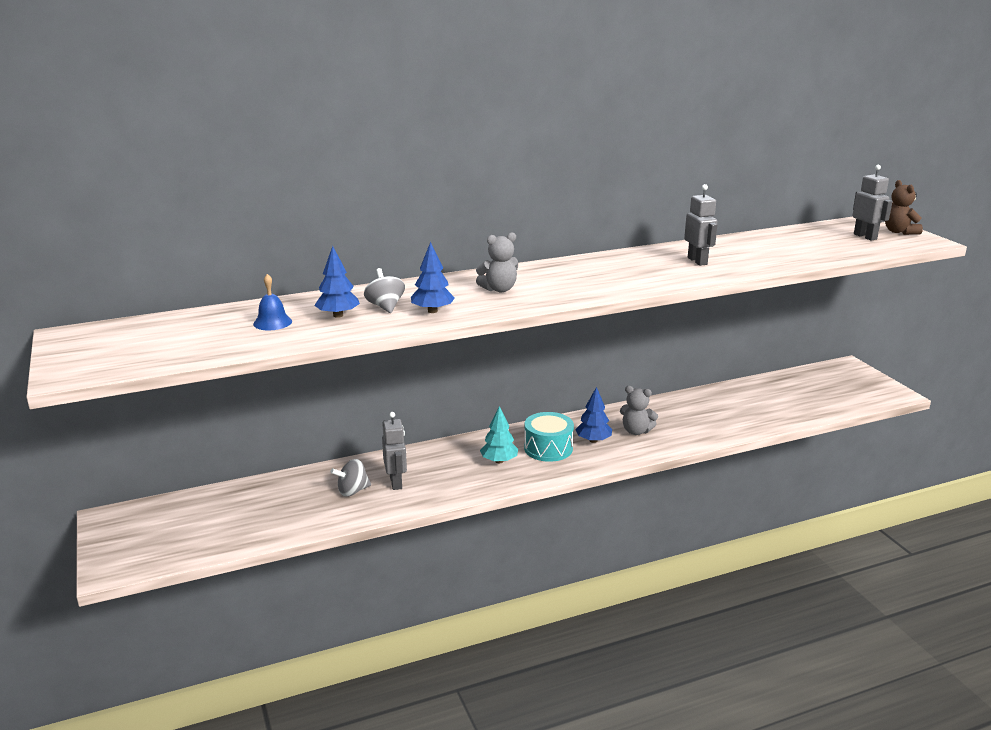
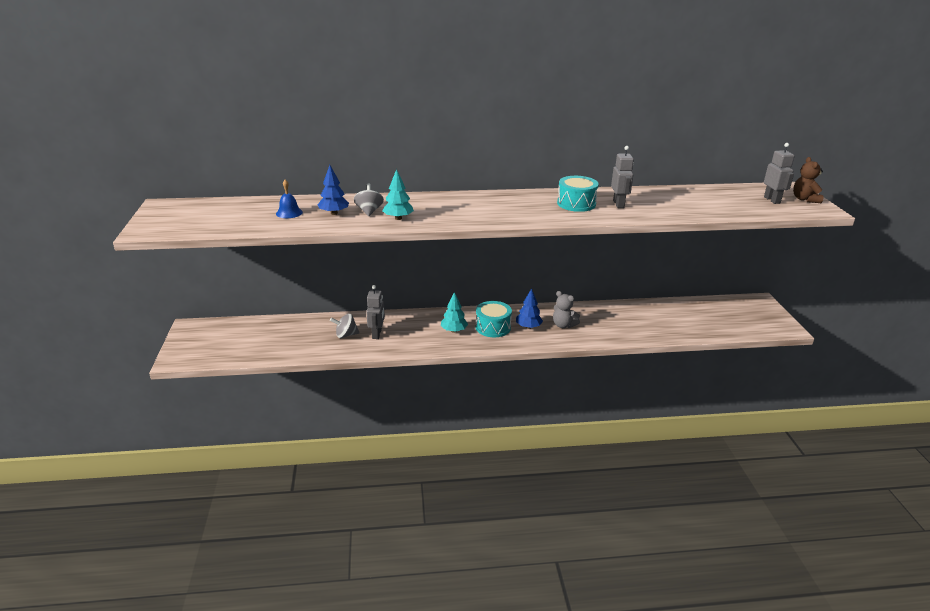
camera: 15 degrees right, 5 degrees up
blue tree [411,242,455,313] -> turquoise tree [382,169,414,220]
grey teddy bear [476,232,518,292] -> none
none -> turquoise drum [557,176,599,212]

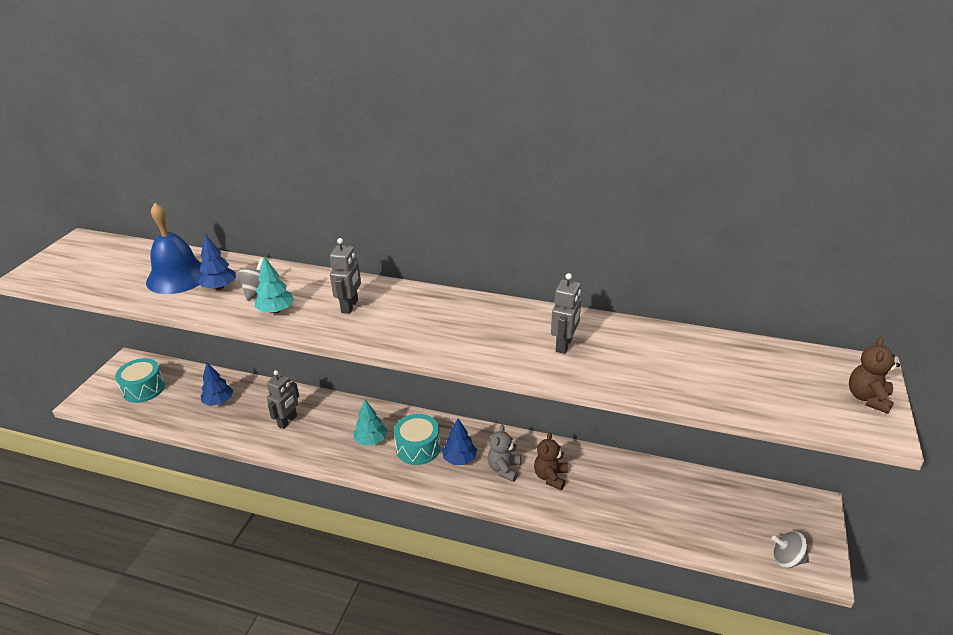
camera: 25 degrees right, 5 degrees up
blue bell [276,180,303,218] -> blue bell [146,203,202,294], size x2.00
grey spinning top [330,314,360,338] -> grey spinning top moved to [771,531,809,568]
grey teddy bear [553,291,580,328] -> grey teddy bear turned 45 degrees clockwise [487,425,521,482]
turquoise drum [557,176,599,212] -> turquoise drum moved to [115,358,165,403]
grey robot [764,143,795,204] -> grey robot moved to [330,238,361,314]
none -> blue tree [201,362,233,406]
none -> brown teddy bear [534,432,568,490]

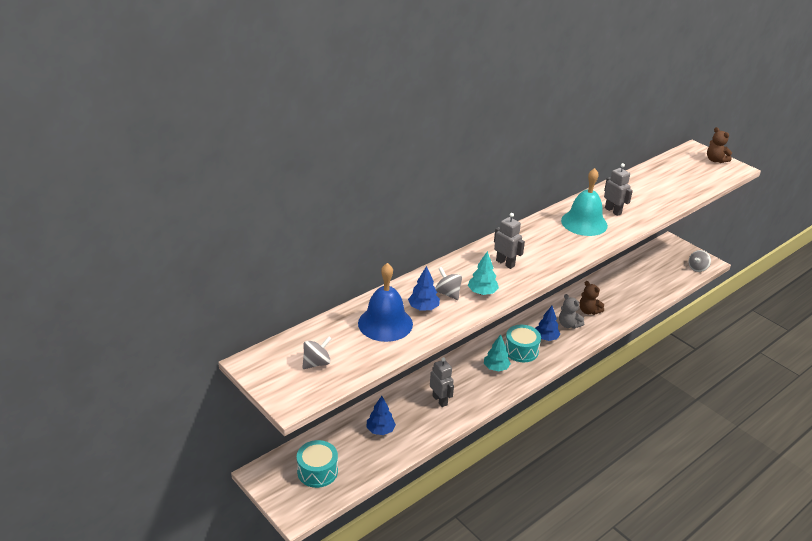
camera: 60 degrees left, 0 degrees up
none -> grey spinning top [302,336,332,369]
none -> turquoise bell [561,168,608,236]

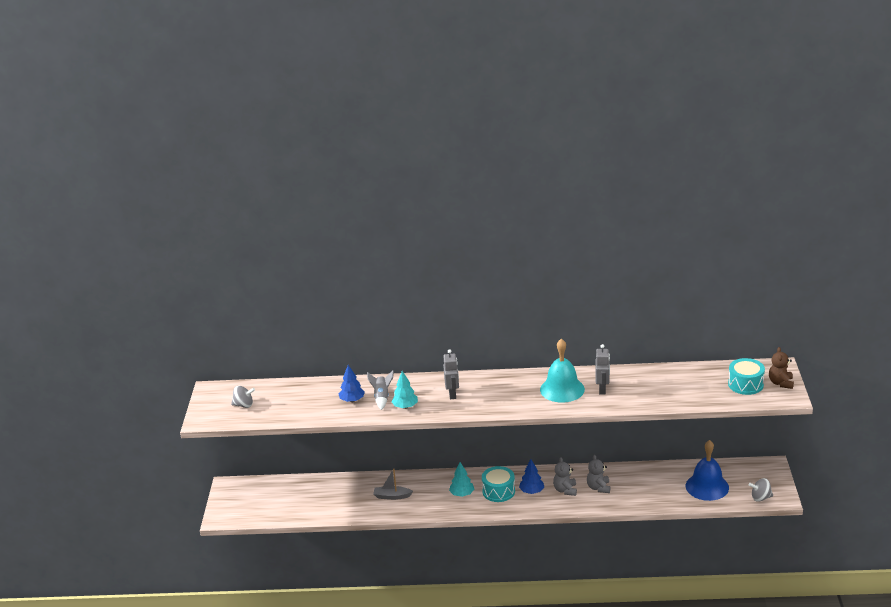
camera: 45 degrees right, 5 degrees down
turquoise drum [297,440,338,488] -> turquoise drum moved to [728,358,765,395]
blue bell [358,263,413,342] -> blue bell moved to [686,440,729,501]
blue tree [366,396,396,435] -> none
grey robot [430,357,454,407] -> grey boat [373,469,413,500]
grey spinning top [435,267,462,300] -> grey rocket [367,371,394,410]
brown teddy bear [579,281,604,315] -> grey teddy bear [587,455,610,493]

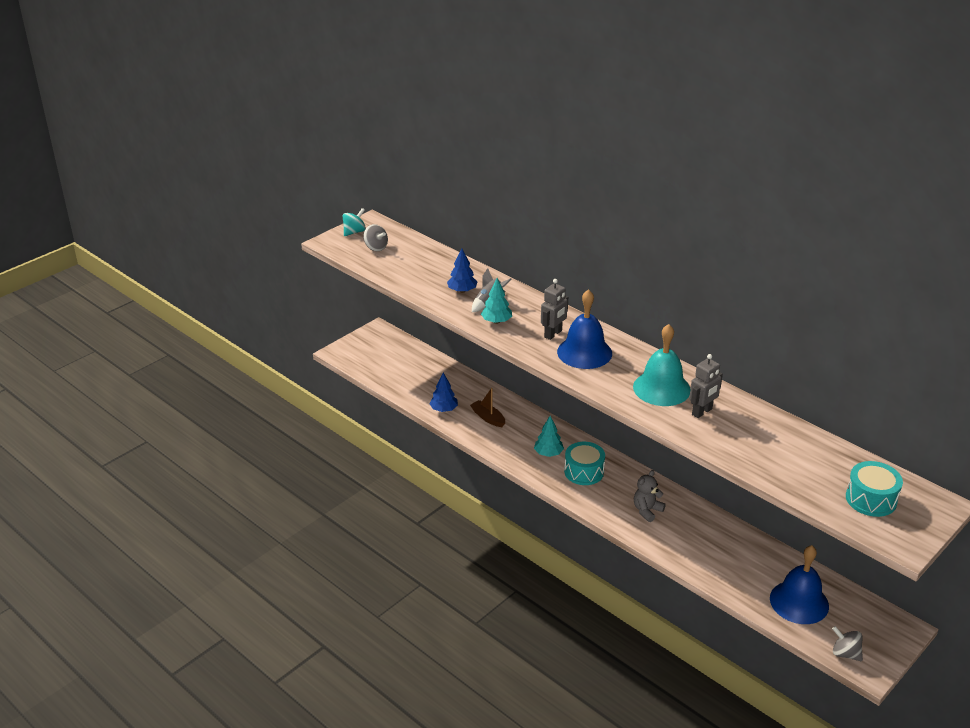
camera: 40 degrees right, 5 degrees up
grey boat [373,469,413,500] -> brown boat [470,388,505,427]
blue tree [519,459,544,494] -> blue tree moved to [429,373,458,412]
grey teddy bear [587,455,610,493] -> none
brown teddy bear [769,347,794,389] -> none
none -> turquoise spinning top [343,208,366,236]
none -> blue bell [557,289,612,369]

